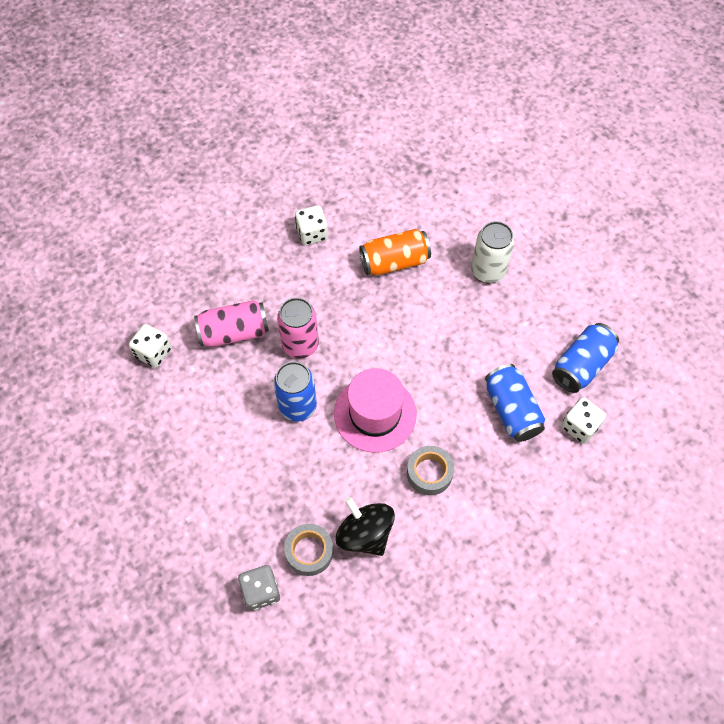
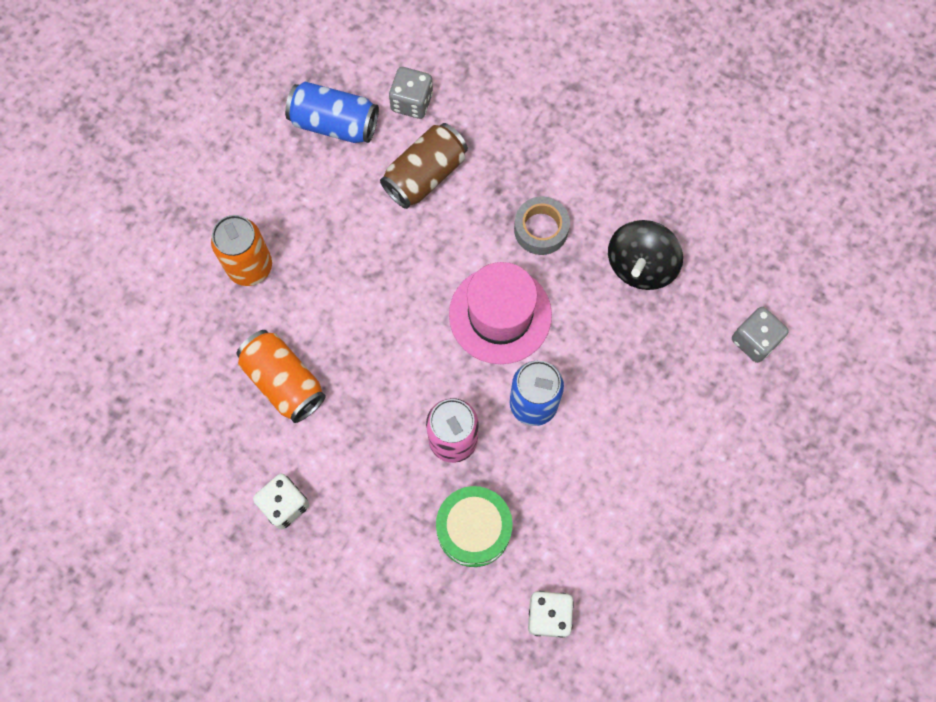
camera: 115 degrees left, 10 degrees up
pink can [194,300,269,347] -> green drum [436,486,513,567]
grey tape [284,524,333,576] -> none
white can [471,221,514,283] -> orange can [211,215,272,286]
blue can [485,364,545,442] -> brown can [380,123,468,209]
white dice [561,397,606,444] -> grey dice [389,67,433,119]

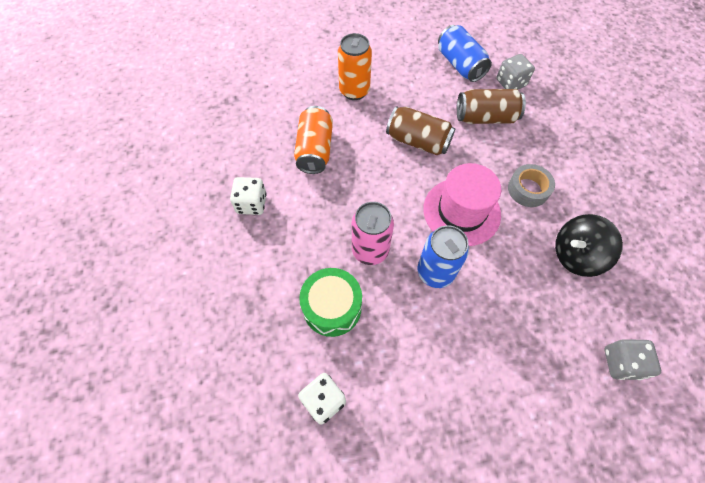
camera: 45 degrees right, 10 degrees down
none -> brown can [386,106,455,155]

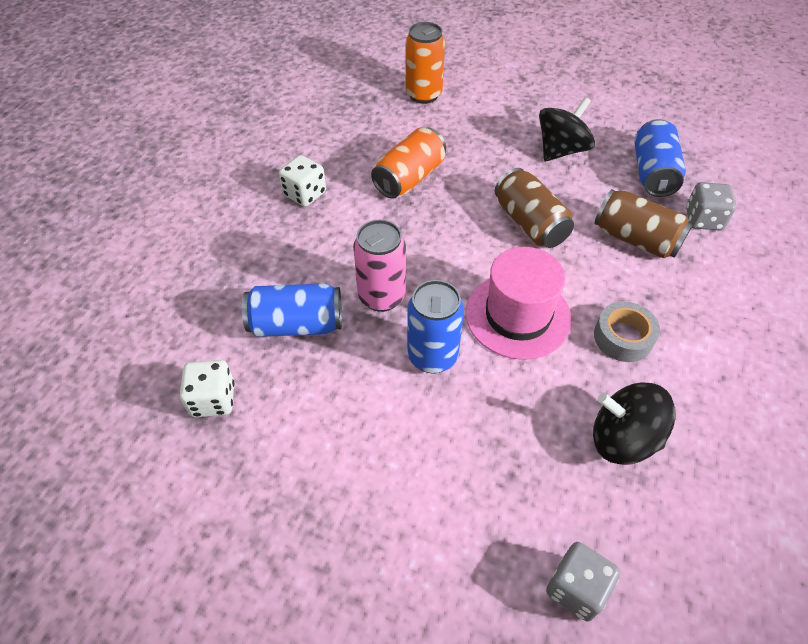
camera: 35 degrees right, 10 degrees down
green drum [299,268,362,337] -> blue can [242,283,342,337]
orange can [338,33,372,100] -> orange can moved to [405,22,445,104]
none -> black spinning top [539,97,595,161]

